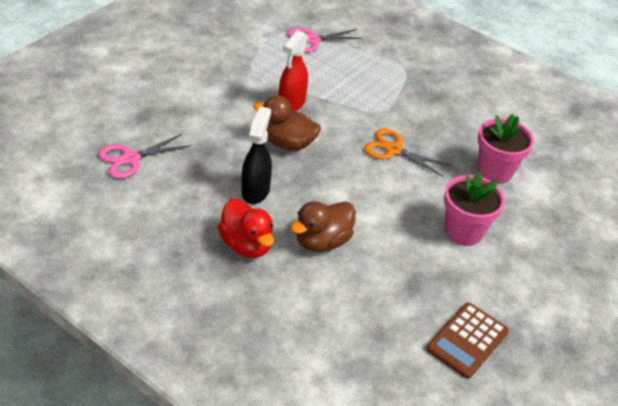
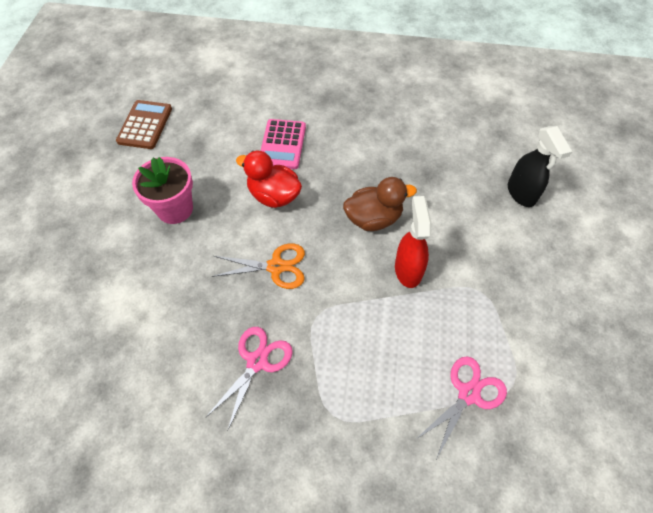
camera: 155 degrees right, 15 degrees up
pink scissors [98,134,191,179] -> pink scissors moved to [205,327,293,430]
red duck [218,199,274,258] -> red duck moved to [236,151,302,208]
black spray bottle [242,106,272,204] -> black spray bottle moved to [508,126,572,207]
brown duck [290,201,356,252] -> pink calculator [260,119,306,169]
pink flower pot [477,114,534,184] -> none

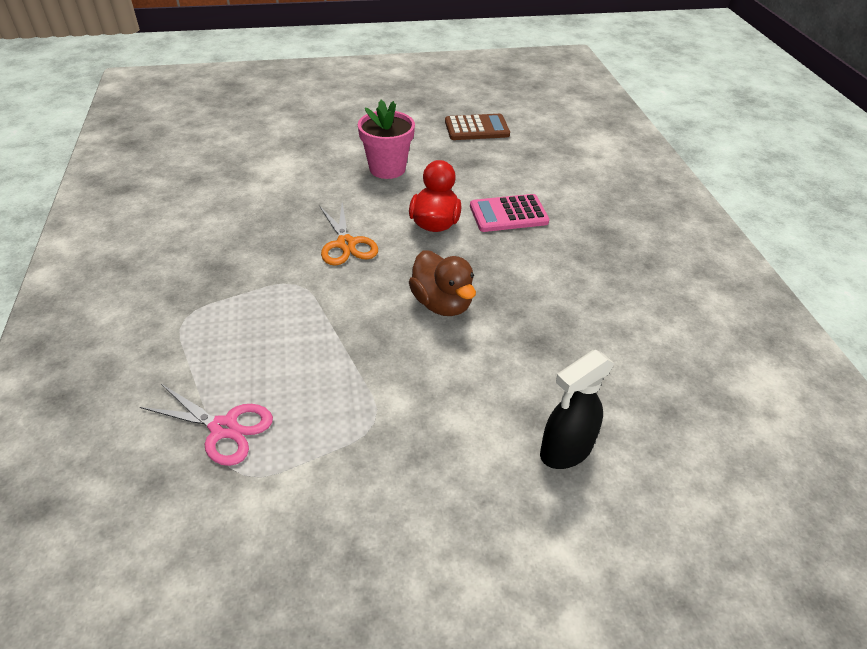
camera: 70 degrees right, 15 degrees down
pink scissors [205,327,293,430] -> none
red spray bottle [395,196,431,288] -> none

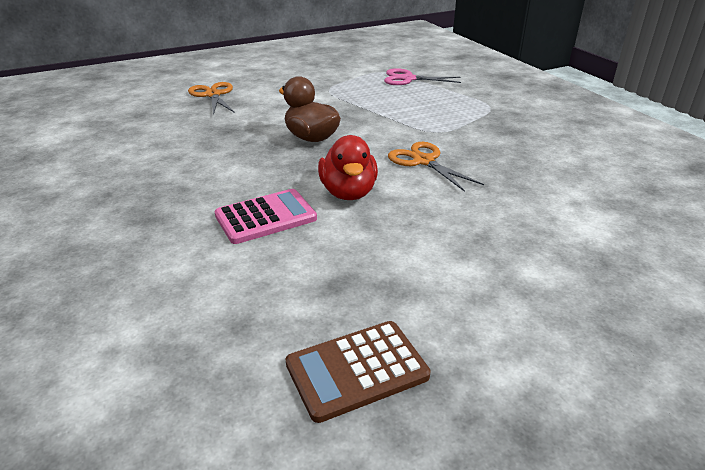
camera: 165 degrees right, 10 degrees down
pink flower pot [358,100,415,179] -> none
black spray bottle [540,350,615,469] -> orange scissors [188,82,235,115]

